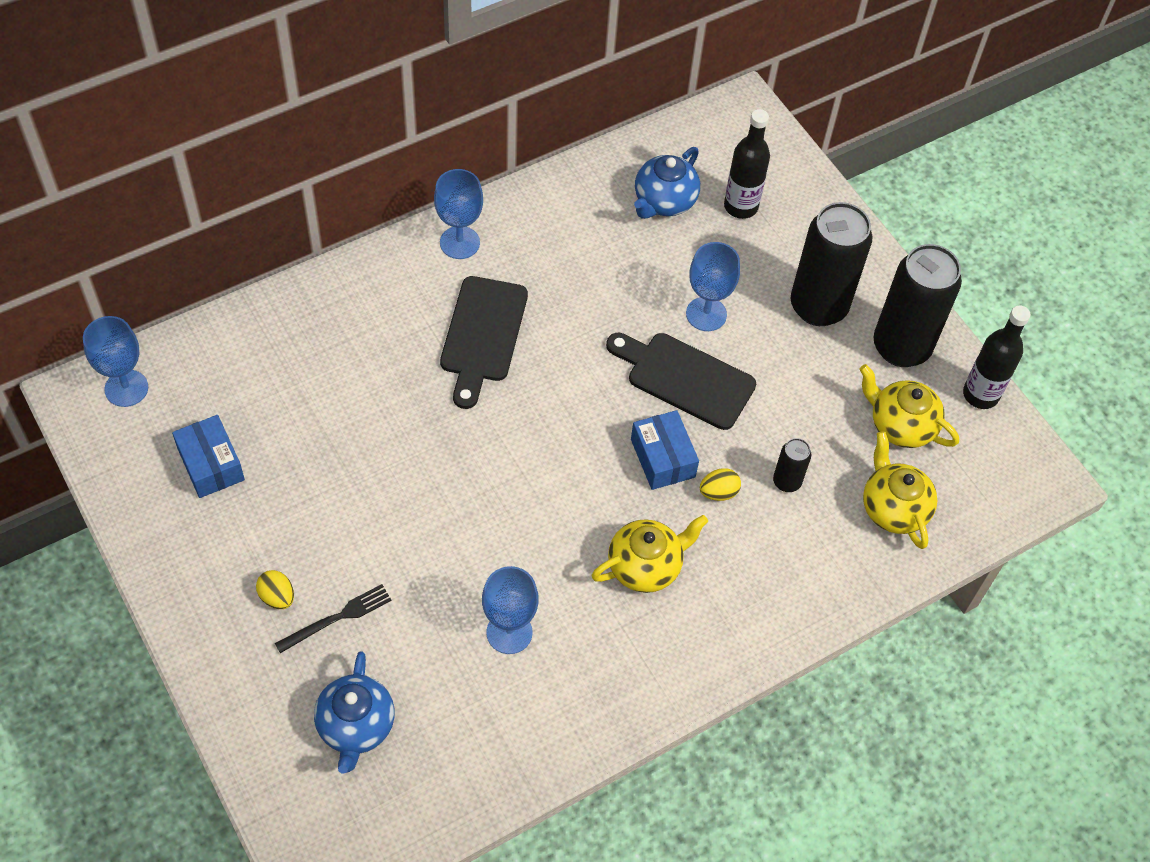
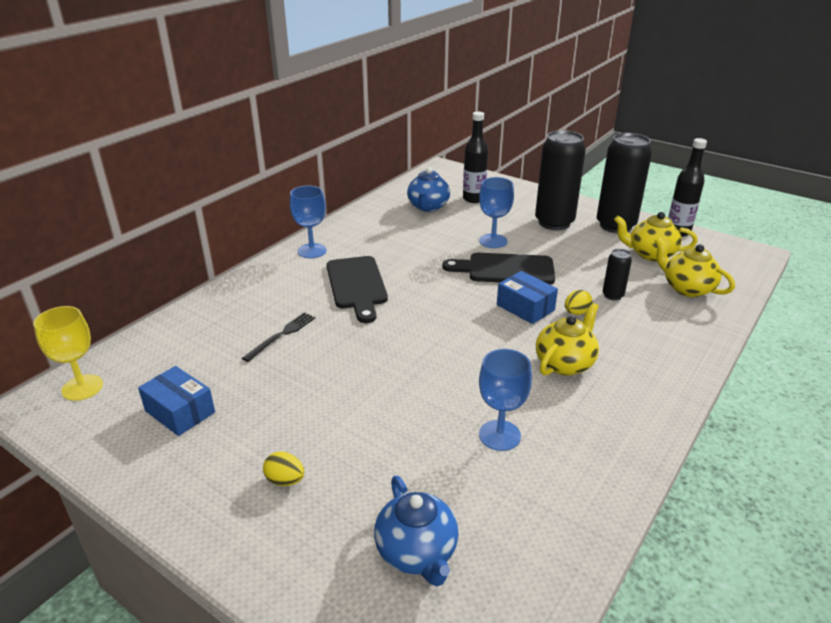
camera: 20 degrees left, 25 degrees down
blue goblet [83,316,148,407] -> yellow goblet [33,306,103,401]
black fork [275,584,392,653] -> black fork moved to [242,312,315,362]

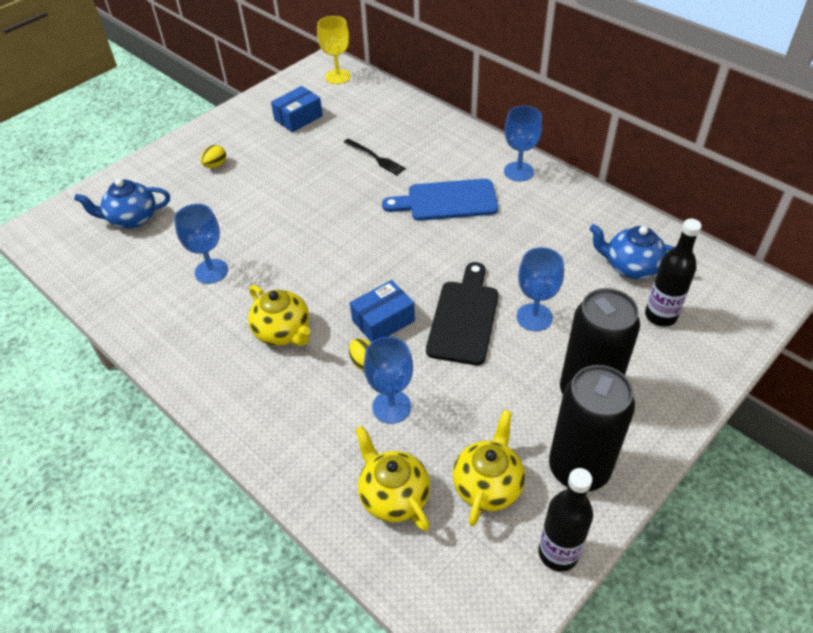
camera: 100 degrees right, 15 degrees up
black cutting board [327,256,388,323] -> blue cutting board [382,179,498,221]
black can [603,249,632,301] -> blue goblet [364,337,413,424]
yellow teapot [655,238,735,297] -> yellow teapot turned 90 degrees counterclockwise [355,426,430,531]

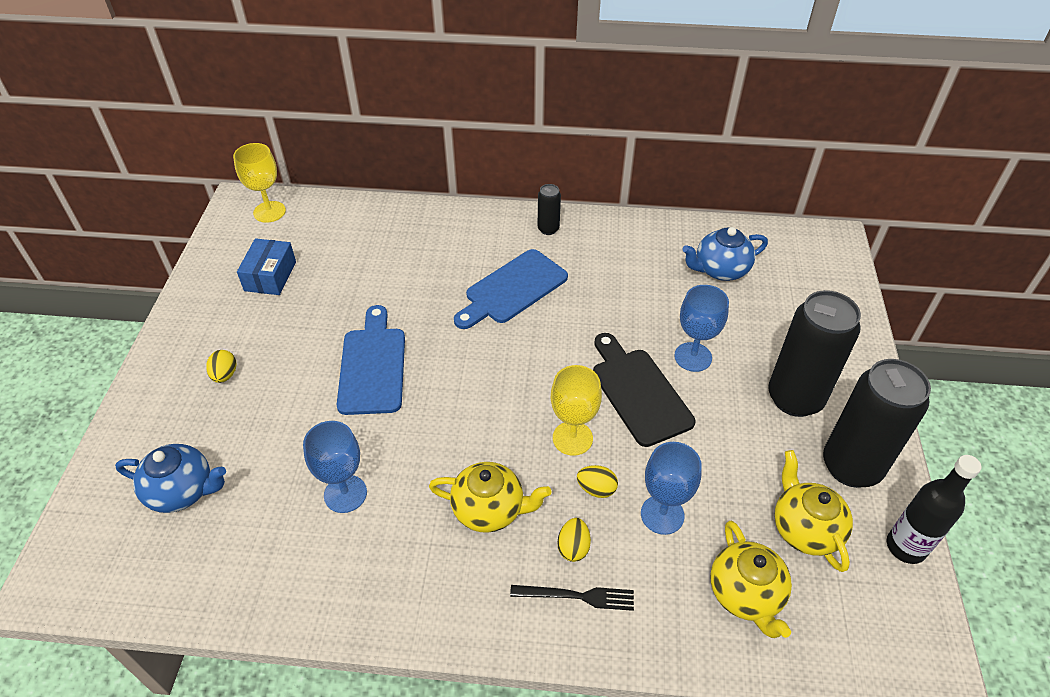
camera: 40 degrees left, 0 degrees up
blue teapot [74,179,170,229] -> blue teapot turned 120 degrees counterclockwise [115,444,226,513]
black fork [344,138,406,175] -> black fork moved to [510,585,634,611]
blue box [350,280,415,342] -> yellow goblet [551,365,602,456]
yellow teapot [355,426,430,531] -> yellow teapot turned 120 degrees counterclockwise [710,521,792,638]
blue goblet [504,106,542,182] -> black can [538,184,561,235]
black bottle [645,219,702,326] -> none
none -> blue cutting board [337,305,405,415]
none -> yellow egg [557,518,591,562]

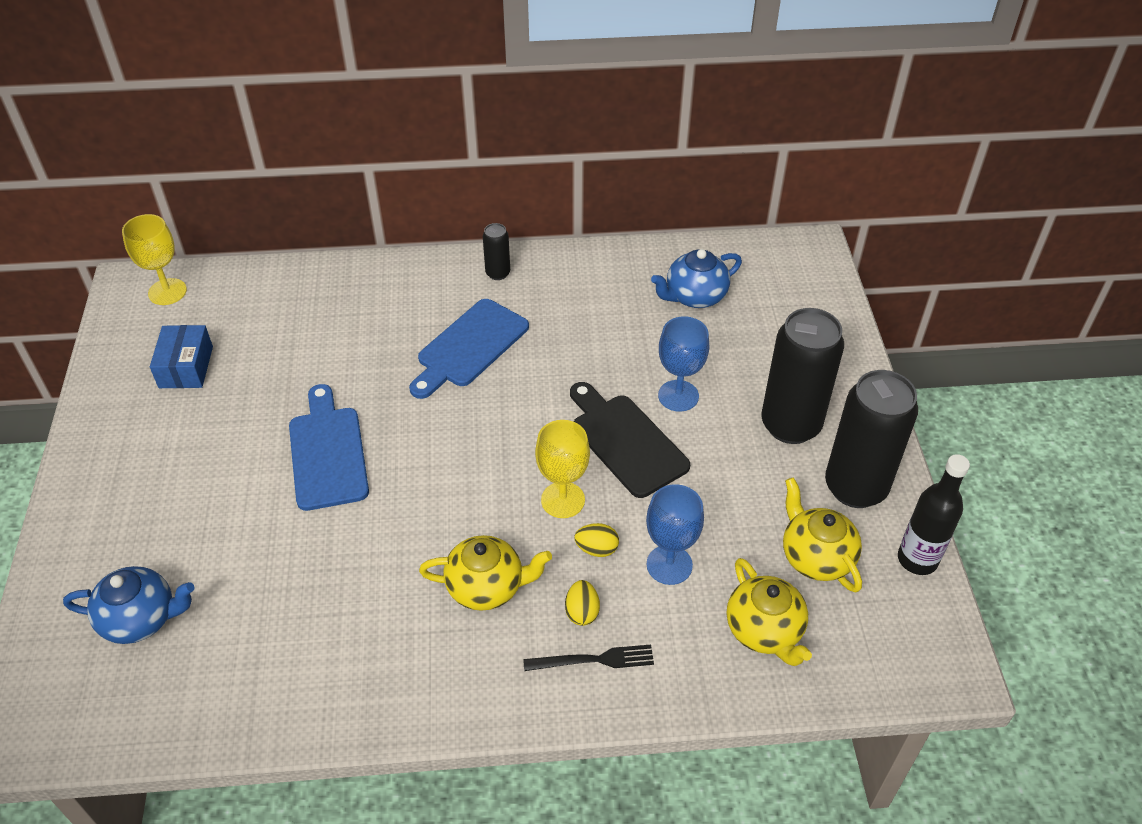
camera: 10 degrees left, 0 degrees up
yellow egg [206,350,236,383] -> none
blue goblet [303,421,367,513] -> none

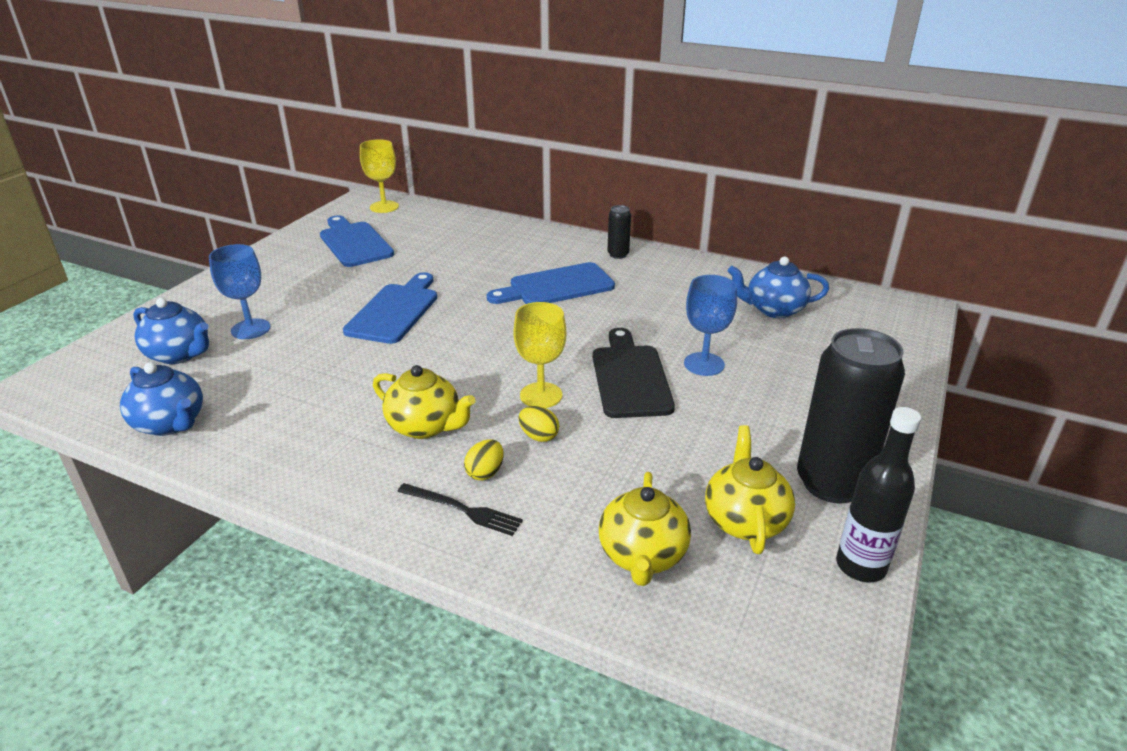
camera: 30 degrees right, 15 degrees down
blue box [150,325,213,388] -> blue cutting board [320,215,394,267]
blue goblet [646,484,704,585] -> blue goblet moved to [209,244,271,339]
black can [762,308,844,444] -> none
none -> blue teapot [120,362,203,436]

